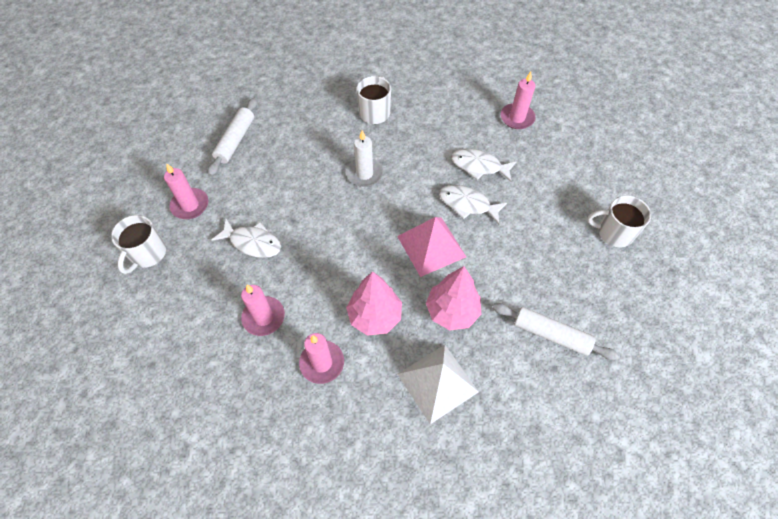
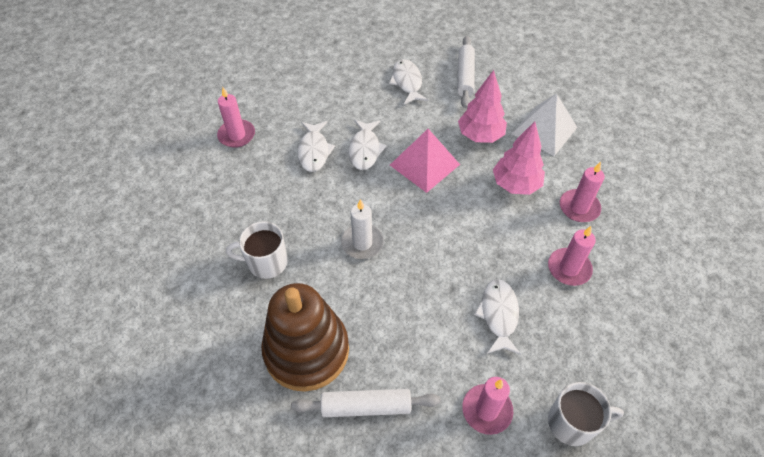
camera: 110 degrees left, 5 degrees down
white mug [587,195,651,247] -> none
none -> brown stacking toy [261,283,349,392]
none -> white fish [389,59,428,104]

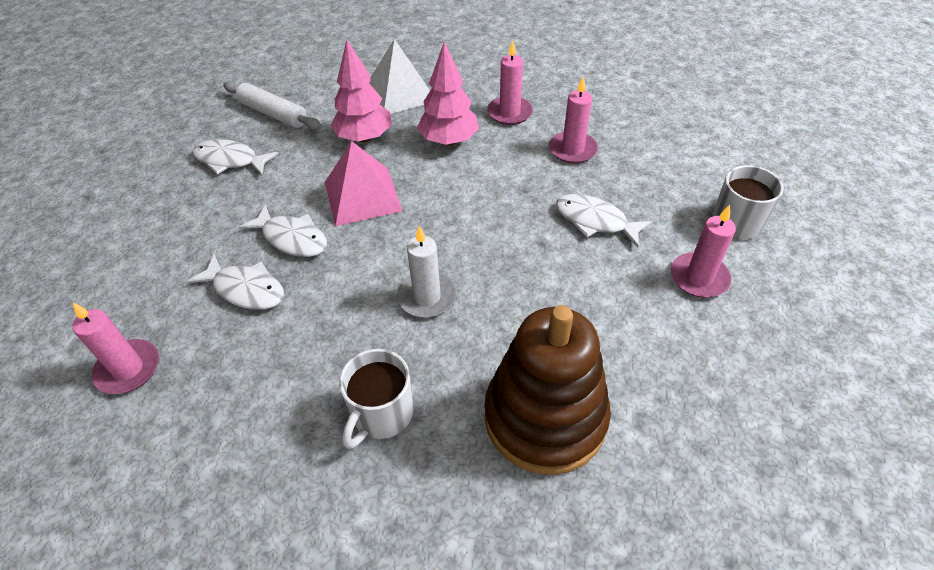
camera: 60 degrees left, 5 degrees down
white rolling pin [291,389,441,417] -> none

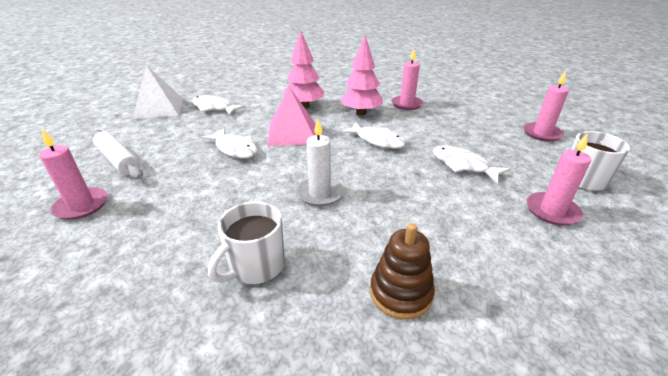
camera: 10 degrees right, 15 degrees down
white fish [187,255,284,310] -> white fish moved to [341,122,406,149]
white rolling pin [223,81,322,130] -> white rolling pin moved to [92,129,143,179]
white pyramid [369,39,430,114] -> white pyramid moved to [132,65,183,119]
brown stacking toy [484,305,611,475] -> brown stacking toy [370,223,435,320], size x0.54
pink candle [549,77,598,164] -> pink candle moved to [523,71,569,142]

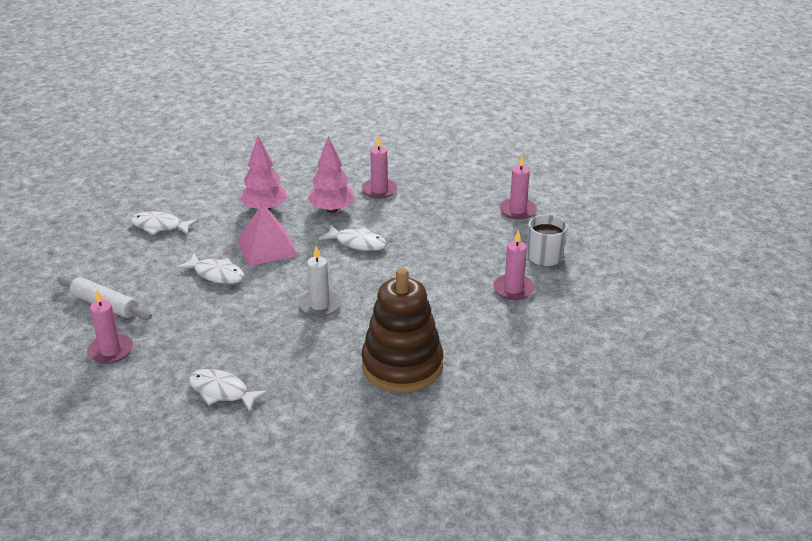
camera: 15 degrees left, 0 degrees up
white pyramid [132,65,183,119] -> none
white mug [208,201,285,284] -> none
brown stacking toy [370,223,435,320] -> brown stacking toy [361,268,443,393], size x1.85
white fish [433,146,511,184] -> white fish moved to [189,369,269,412]

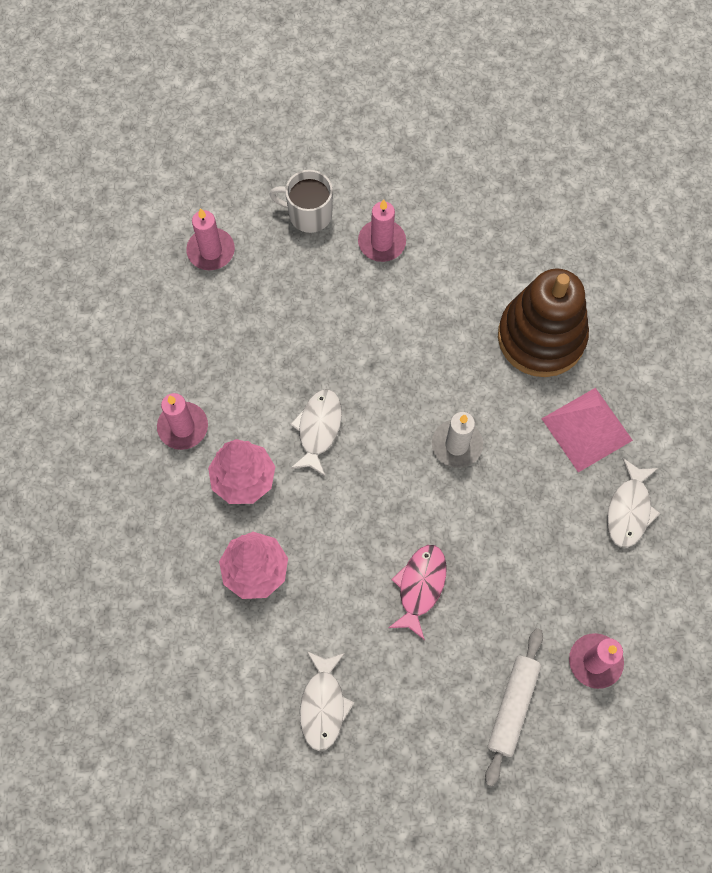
camera: 100 degrees left, 35 degrees up
white fish [176,253,245,284] -> pink fish [388,545,446,640]
pink pyramid [237,203,298,266] -> pink pyramid moved to [542,388,633,472]

